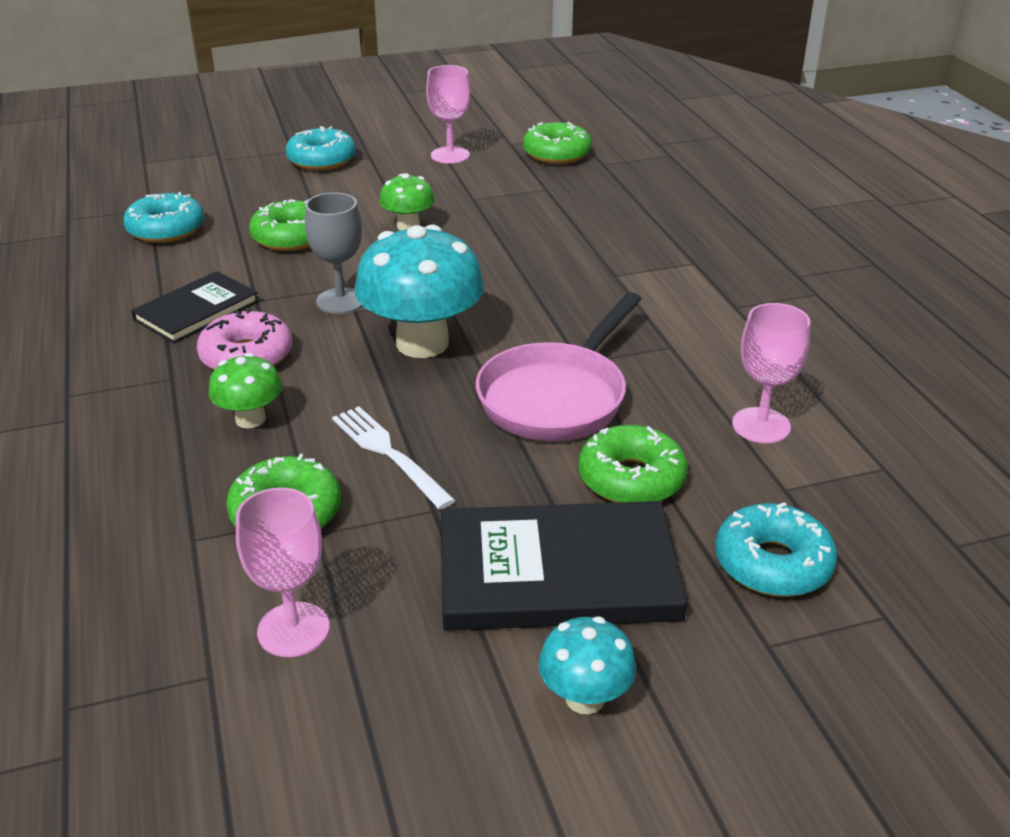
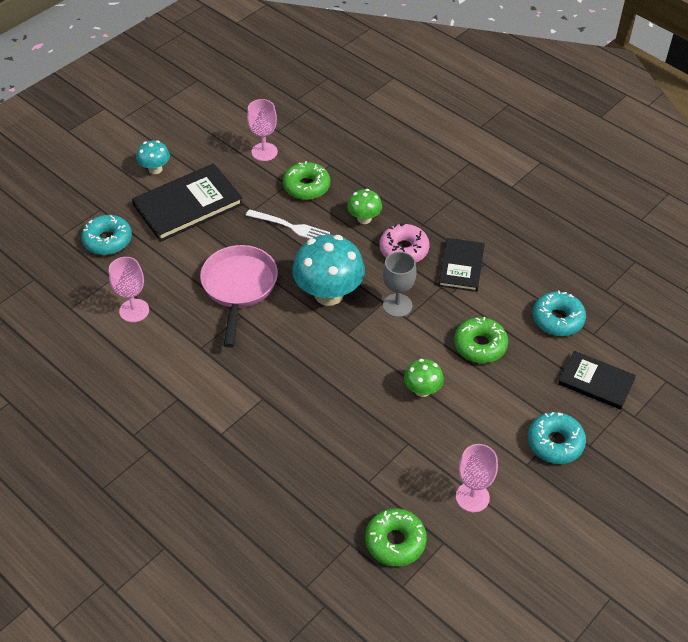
camera: 150 degrees right, 15 degrees up
green donut [578,425,688,503] -> none
none -> black book [558,351,636,410]

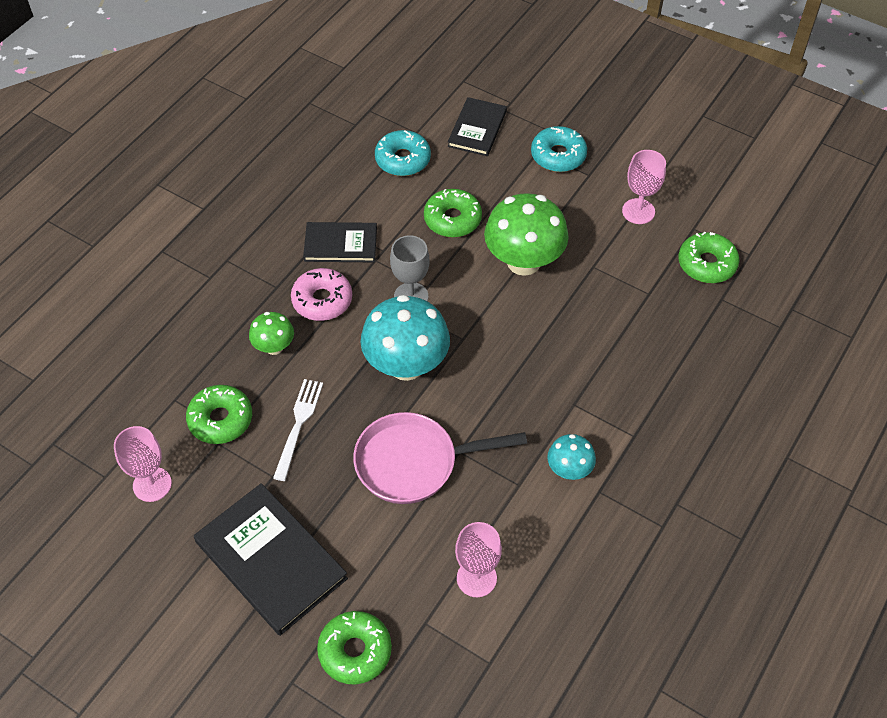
camera: 100 degrees left, 5 degrees up
turquoise donut [81,215,132,255] -> green donut [317,611,392,685]
turquoise mushroom [136,140,170,174] -> turquoise mushroom moved to [547,434,596,480]
green mushroom [404,359,444,397] -> green mushroom [484,193,569,276], size x1.93

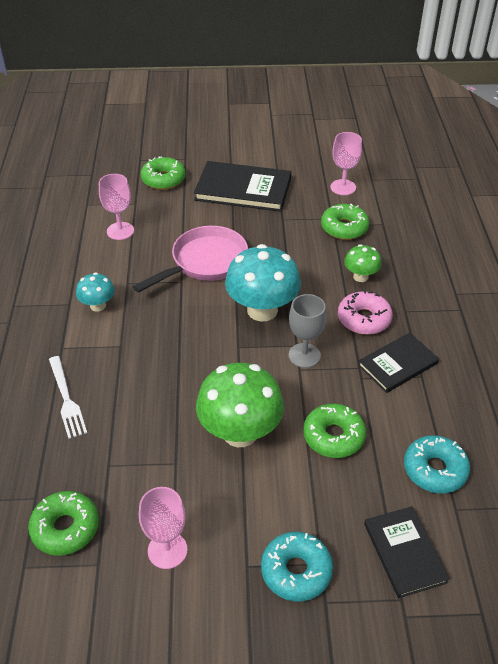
camera: 145 degrees right, 10 degrees down
white fork [273,379,323,481] -> white fork moved to [49,356,87,439]

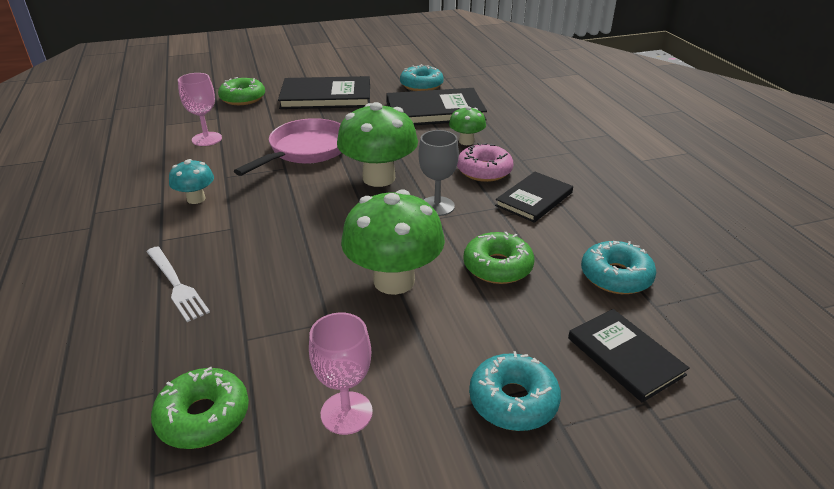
camera: 15 degrees left, 10 degrees down
turquoise mushroom [225,244,301,321] -> green mushroom [337,102,418,187]
green donut [321,204,370,240] -> black book [386,88,487,125]
pink goblet [330,132,362,195] -> turquoise donut [400,64,444,91]

